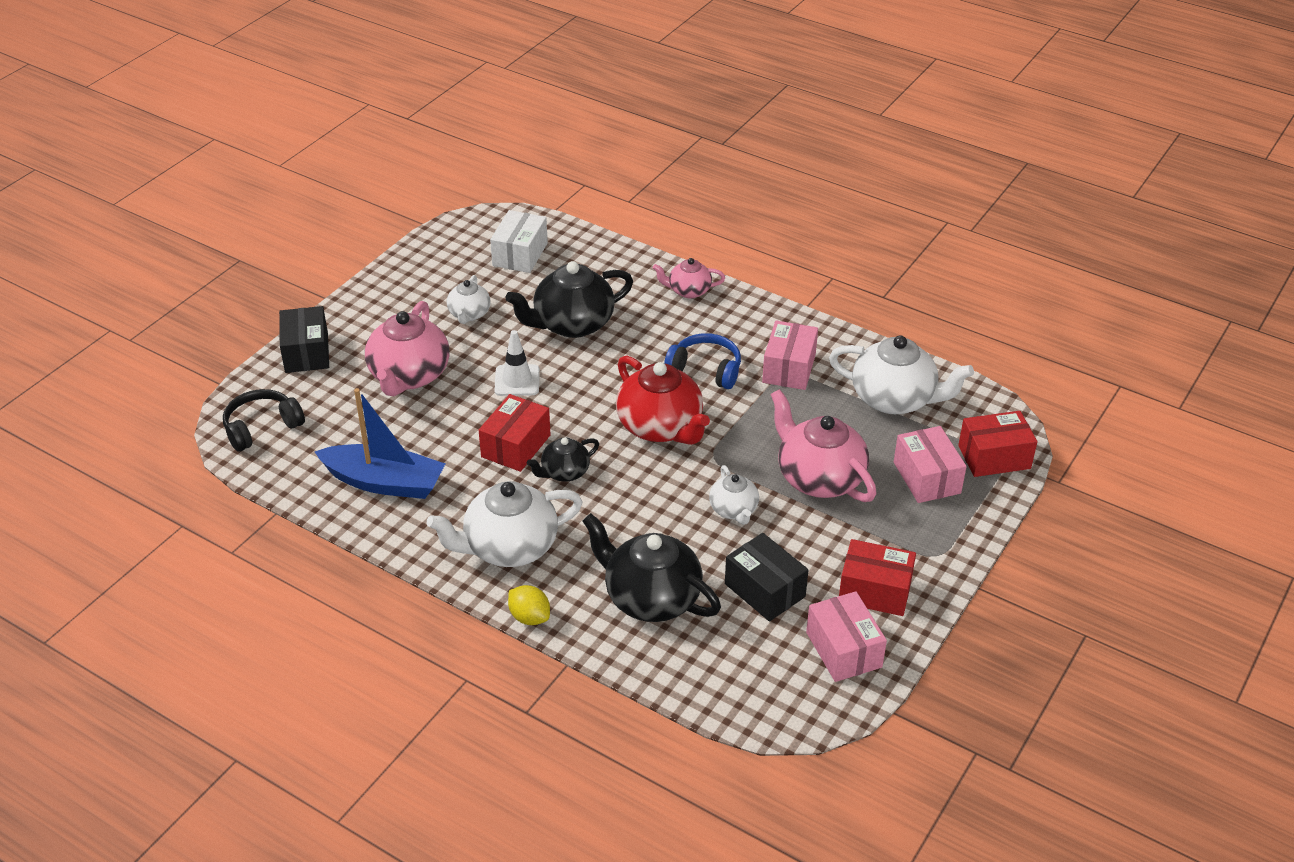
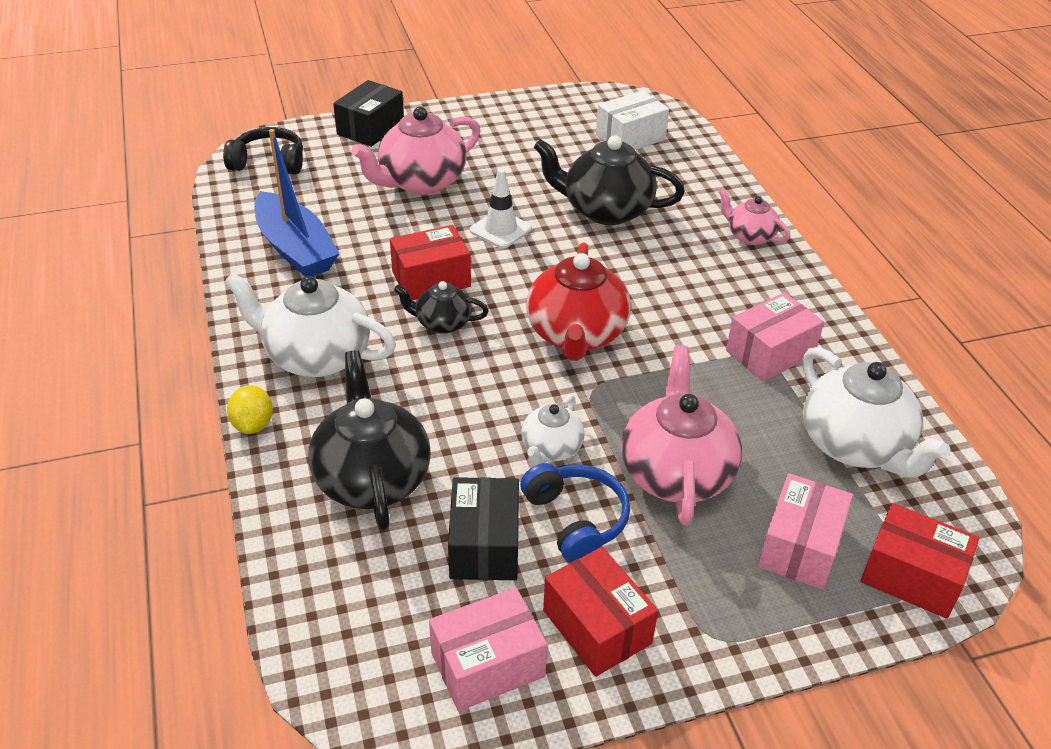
camera: 40 degrees right, 0 degrees up
white teapot [447,275,491,324] -> none
blue headphones [664,333,741,389] -> blue headphones moved to [520,463,630,563]
pink box [806,591,887,682] -> pink box turned 45 degrees clockwise [429,587,547,711]

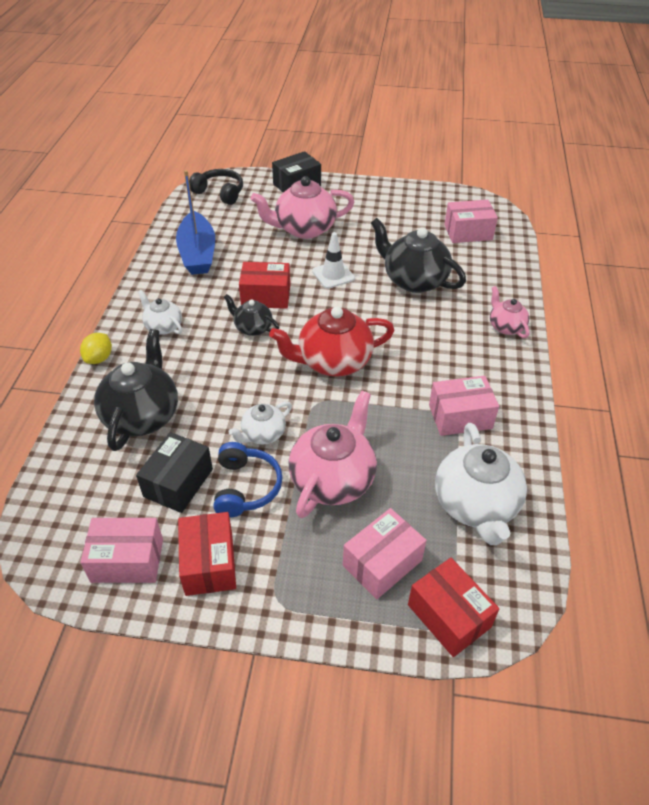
camera: 25 degrees right, 5 degrees up
white teapot [224,272,396,377] -> white teapot [138,290,183,335], size x0.55
red teapot [526,242,631,361] -> red teapot turned 45 degrees clockwise [269,306,394,376]
white box [596,90,669,150] -> pink box [444,200,498,243]

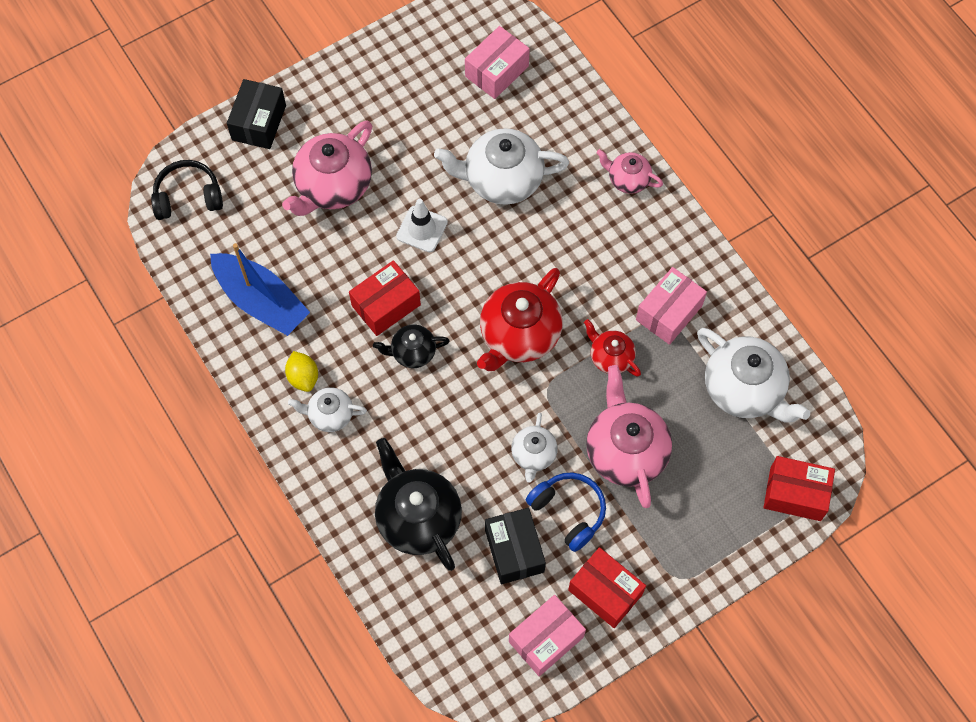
camera: 40 degrees left, 20 degrees up
yellow lemon [80,333,112,364] -> yellow lemon moved to [285,351,318,392]
pink box [343,508,426,599] -> none
black teapot [371,218,466,293] -> white teapot [434,128,569,205]
none -> red teapot [584,319,641,377]

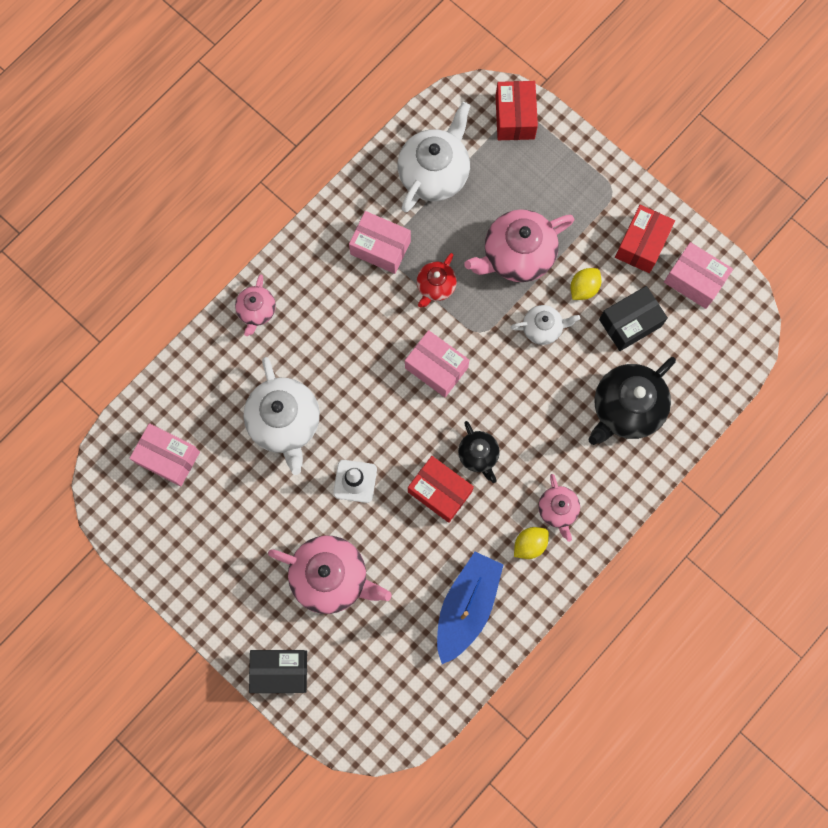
camera: 105 degrees left, 10 degrees up
black headphones [151,160,223,220] -> none
white teapot [288,387,367,432] -> pink teapot [538,474,580,542]
red teapot [477,268,563,371] -> pink box [405,330,469,397]
blue headphones [526,472,606,552] -> yellow lemon [570,268,601,300]

